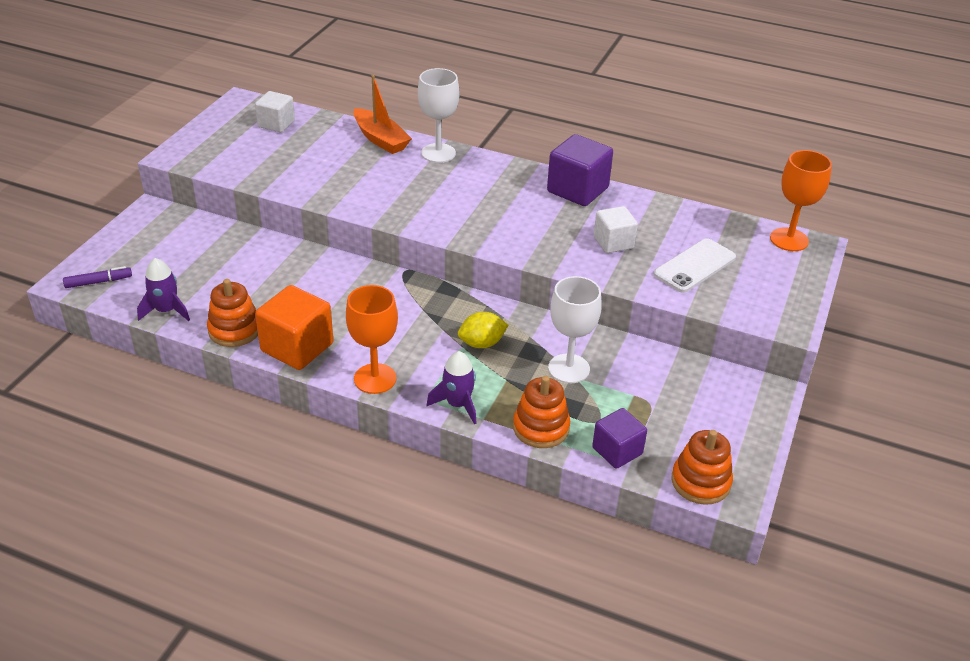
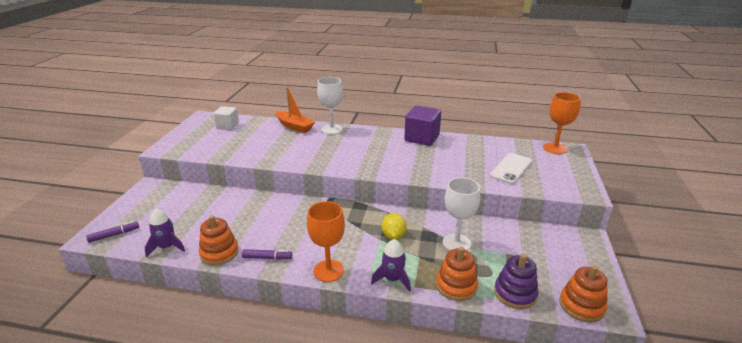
camera: 10 degrees left, 10 degrees down
orange cube [255,285,333,370] -> purple marker [242,249,292,260]
yellow lemon [458,312,508,348] -> yellow lemon turned 60 degrees counterclockwise [382,213,407,240]
purple cube [592,408,647,469] -> purple stacking toy [494,254,539,309]
white cube [594,206,638,253] -> none

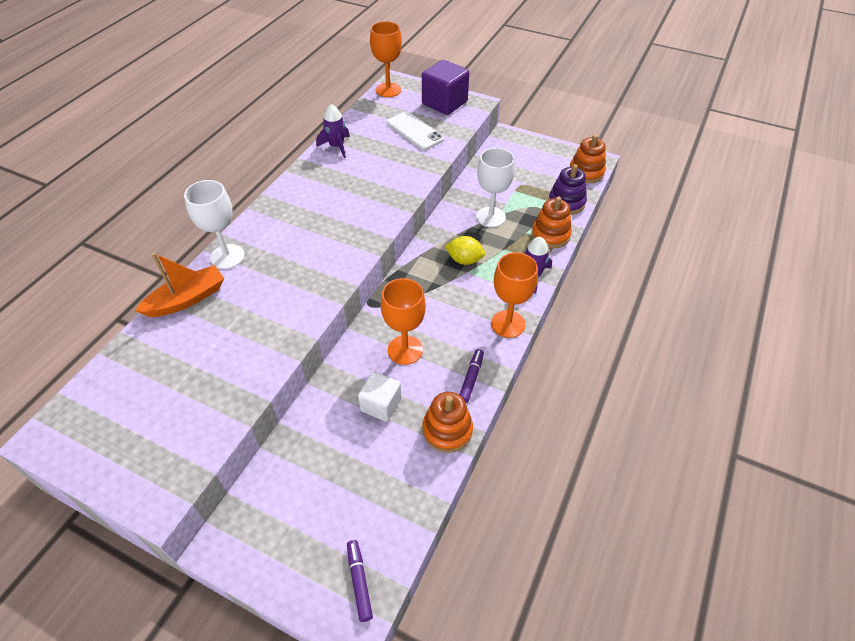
camera: 75 degrees left, 20 degrees up
purple rocket [145,208,185,257] -> purple rocket moved to [316,104,350,158]
white cube [213,106,239,130] -> white cube moved to [358,371,402,422]
purple cube [404,105,441,146] -> purple cube moved to [422,60,469,115]
none -> orange goblet [381,278,426,365]

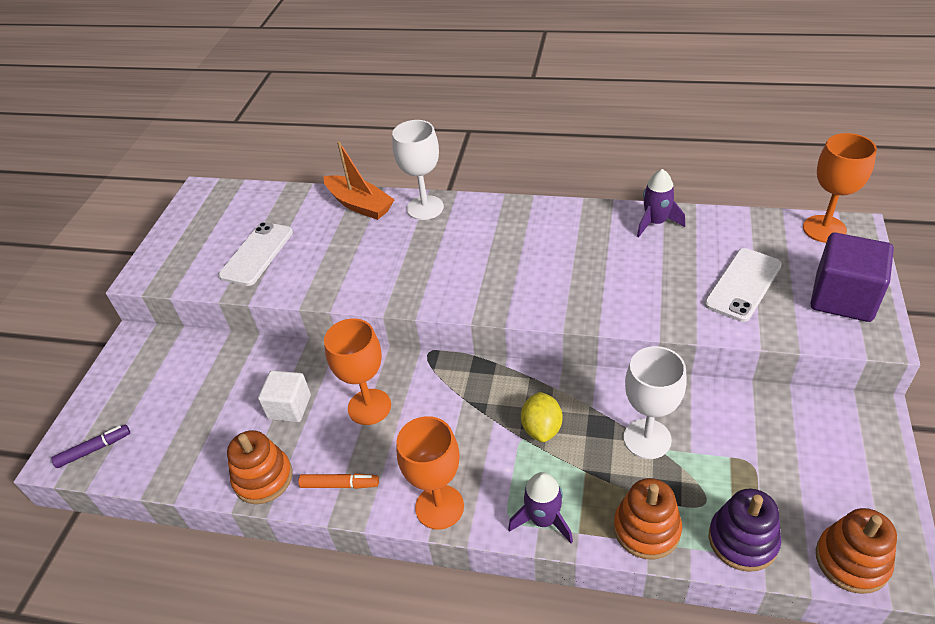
camera: 80 degrees right, 5 degrees down
purple marker [460,349,484,403] -> orange marker [298,473,379,489]
none -> white phone [218,222,293,286]

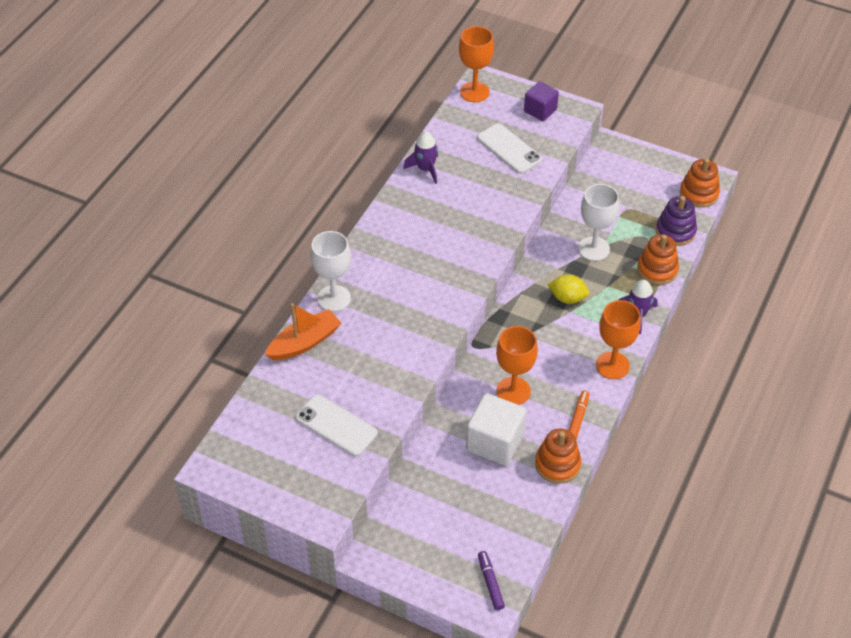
camera: 80 degrees left, 5 degrees up
white cube [258,370,311,422] -> white cube [466,393,526,466], size x1.56
purple cube [810,233,894,322] -> purple cube [524,81,559,121], size x0.64

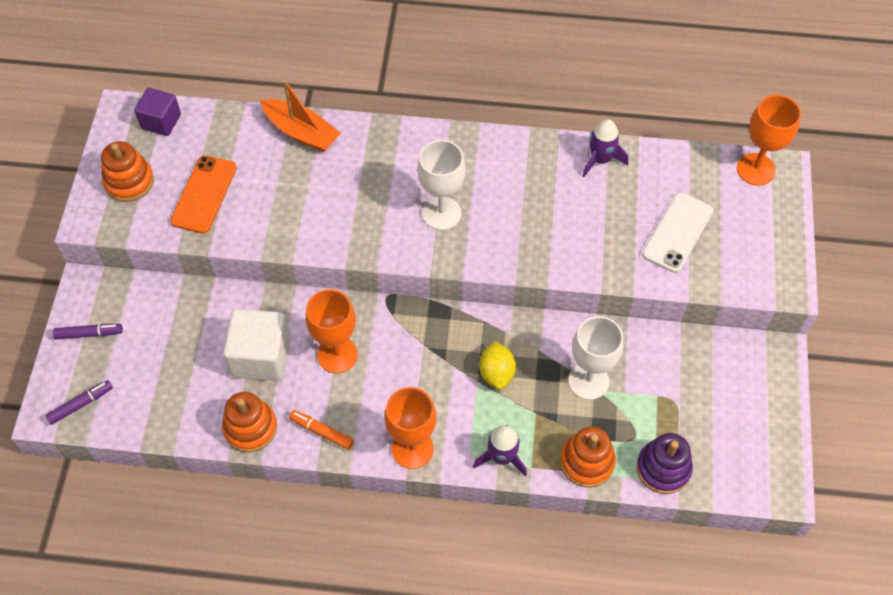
camera: 70 degrees right, 10 degrees up
white phone [296,395,378,456] -> orange phone [170,155,237,234]
white goblet [310,231,351,312] -> white goblet moved to [417,140,466,230]
purple cube [524,81,559,121] -> purple cube moved to [134,88,181,136]
orange marker [569,390,589,439] -> orange marker turned 150 degrees counterclockwise [289,410,354,450]
orange stacking toy [680,158,720,208] -> orange stacking toy moved to [101,141,154,202]
none -> purple marker [53,324,123,339]

